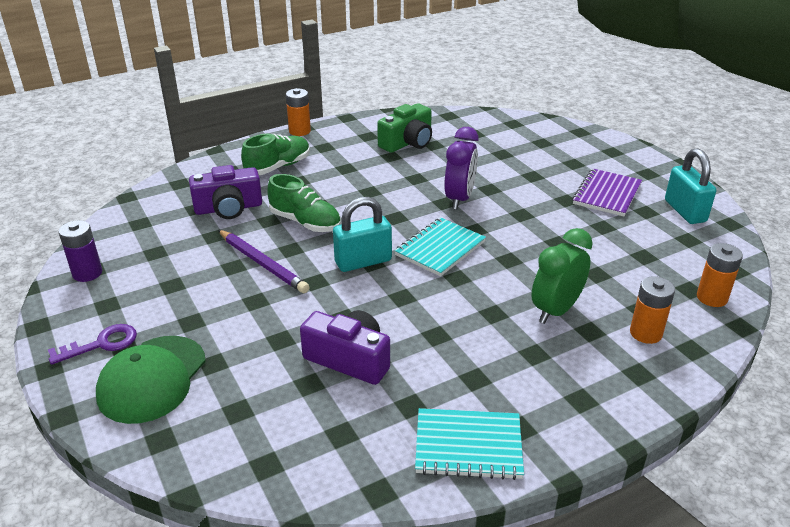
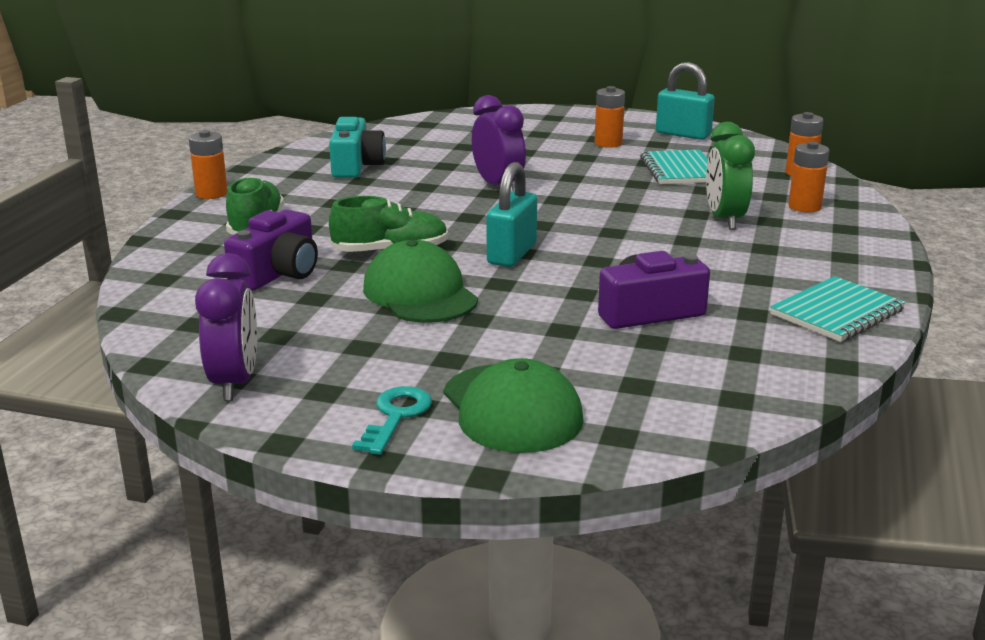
camera: 45 degrees left, 10 degrees down
purple key [48,324,137,365] -> turquoise key [352,386,432,455]
purple battery [59,220,102,282] -> purple clock [195,253,257,401]
purple pencil [218,230,309,293] -> green cap [363,240,478,323]
green camera [377,104,432,153] -> turquoise camera [329,117,386,178]
turquoise notebook [394,217,486,277] -> turquoise notebook moved to [640,150,708,184]
purple notebook [572,168,642,216] -> orange battery [595,86,625,148]

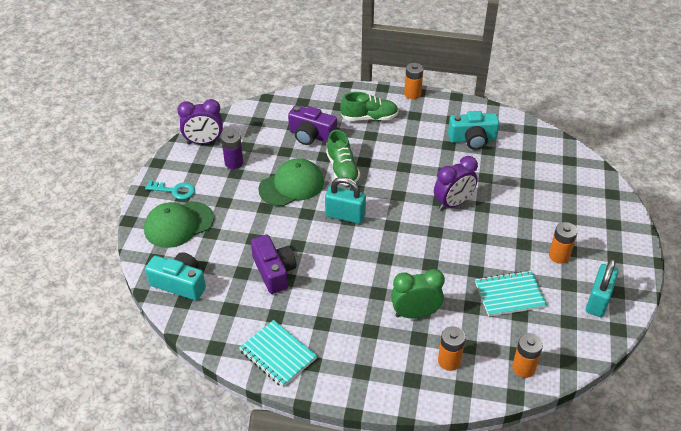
camera: 85 degrees right, 20 degrees up
none -> turquoise camera [145,252,206,301]
none -> purple battery [221,131,243,169]

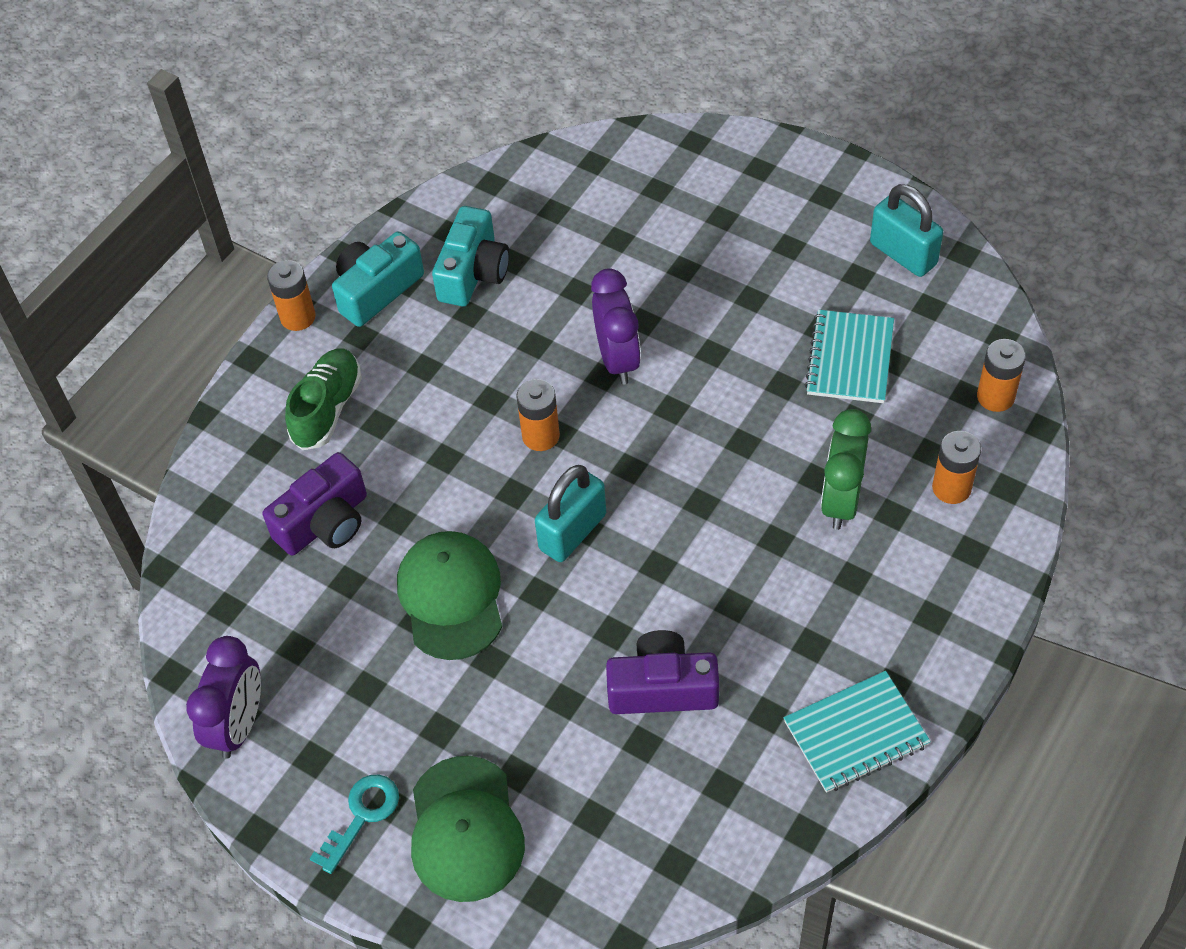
camera: 65 degrees left, 10 degrees up
turquoise camera [145,252,206,301] -> turquoise camera moved to [332,231,424,327]
purple battery [221,131,243,169] -> none
green shoe [326,130,360,186] -> none
orange battery [549,222,578,264] -> orange battery moved to [516,379,560,451]

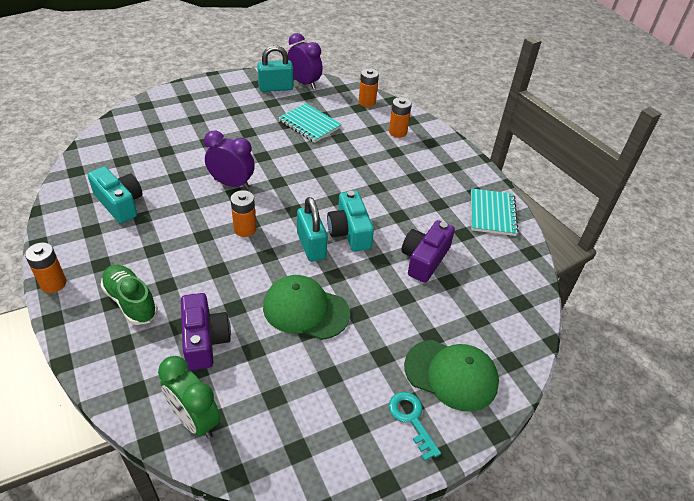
camera: 65 degrees left, 10 degrees down
purple clock [186,636,261,759] -> purple clock moved to [287,33,323,89]
turquoise camera [332,231,424,327] -> turquoise camera moved to [327,191,374,252]
green clock [821,409,871,530] -> green clock moved to [158,356,220,439]

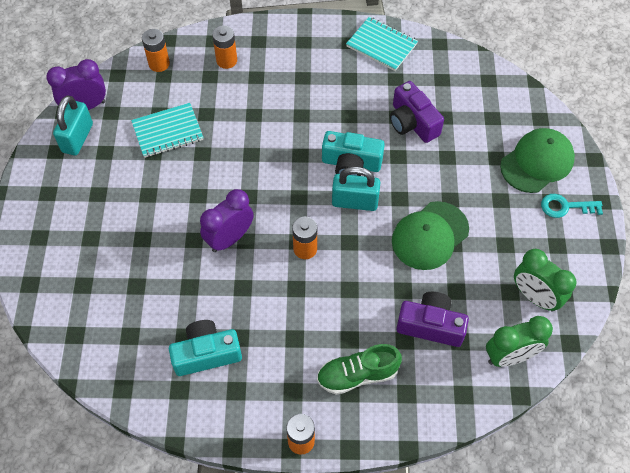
camera: 60 degrees left, 15 degrees up
none -> green clock [514,249,577,312]

